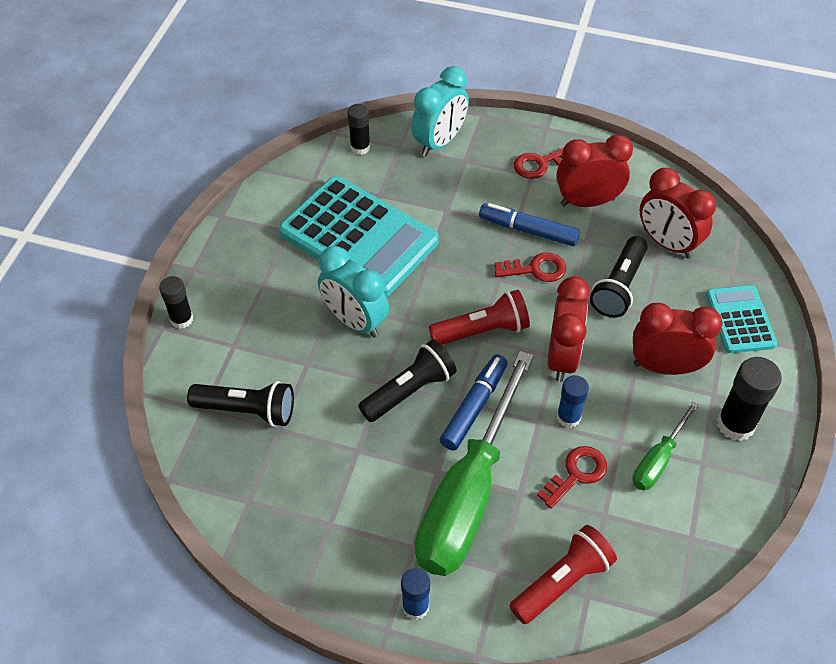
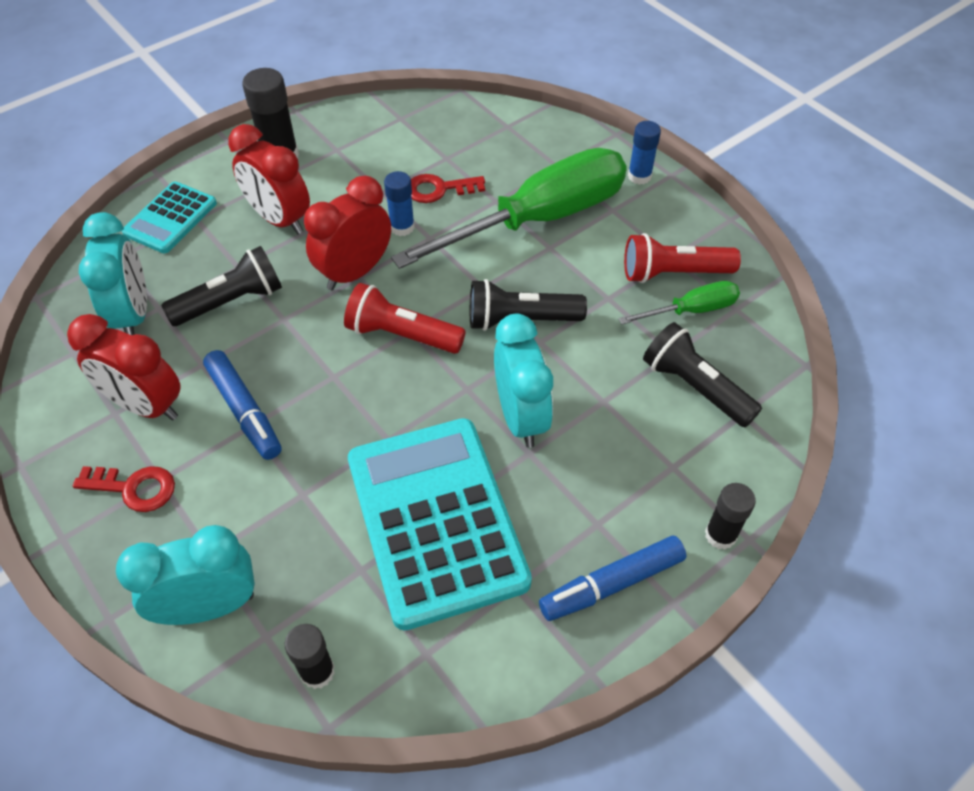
camera: 145 degrees left, 0 degrees up
blue marker [440,354,508,451] -> blue marker moved to [539,536,687,621]
red key [494,252,566,282] -> none
red flashlight [510,525,617,624] -> red flashlight moved to [624,233,741,283]
green screwdriver [633,401,699,490] -> green screwdriver moved to [619,281,740,324]
red clock [640,168,716,259] -> turquoise clock [79,212,147,335]

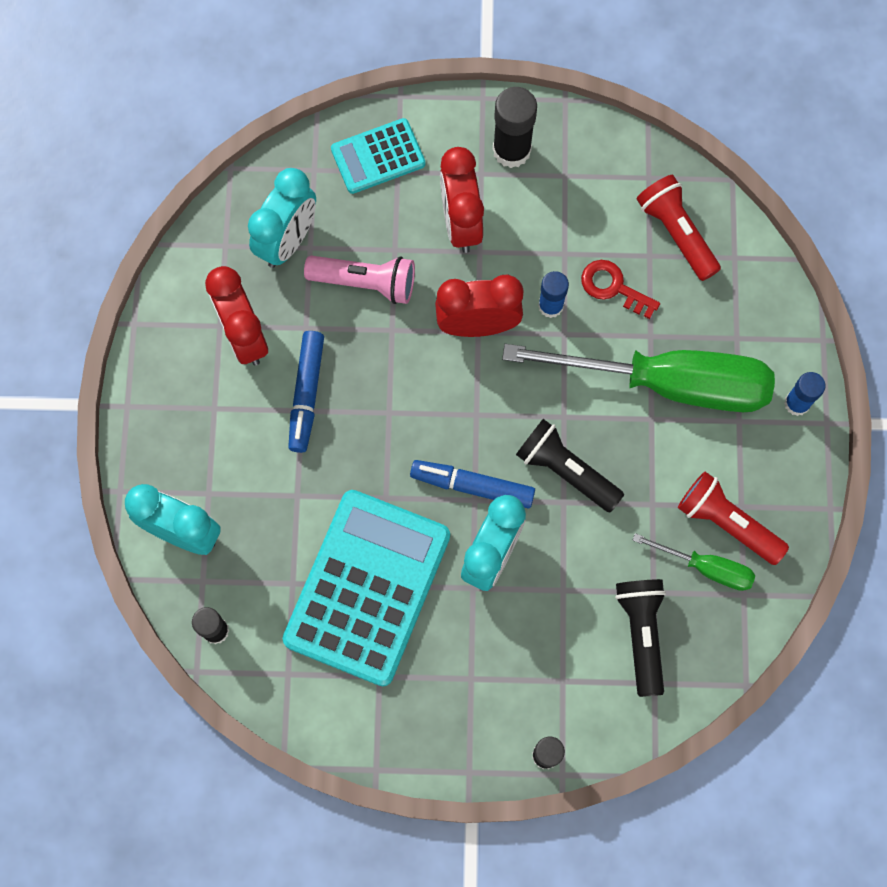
camera: 40 degrees right, 20 degrees up
red key [73,466,175,512] -> none
black flashlight [161,246,282,326] -> pink flashlight [304,255,415,304]
red flashlight [344,283,466,354] -> red flashlight moved to [637,175,721,281]
blue marker [539,536,687,621] -> blue marker moved to [410,460,535,509]

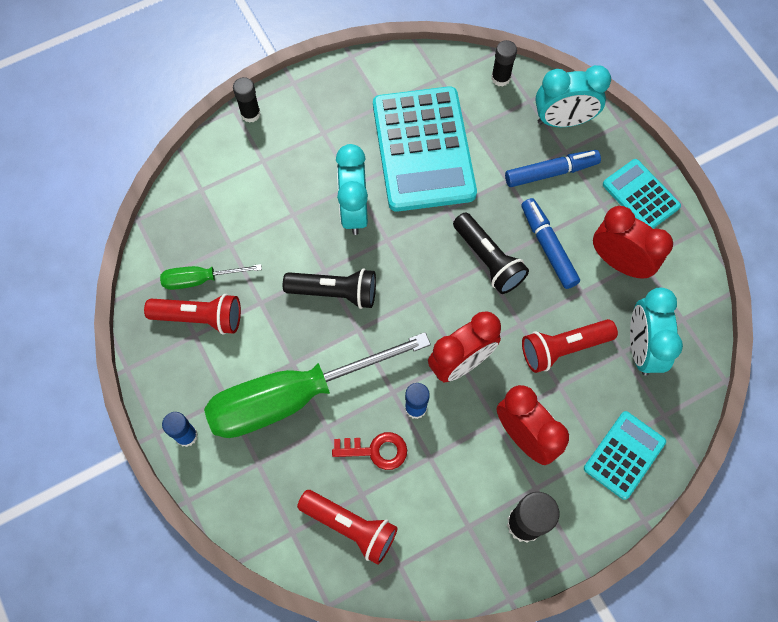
camera: 150 degrees right, 5 degrees down
pink flashlight [304,255,415,304] -> red flashlight [522,319,618,373]
blue marker [410,460,535,509] -> blue marker moved to [505,150,601,187]
black flashlight [615,579,666,697] -> black flashlight moved to [453,213,529,294]
none -> turquoise calculator [603,159,681,229]

